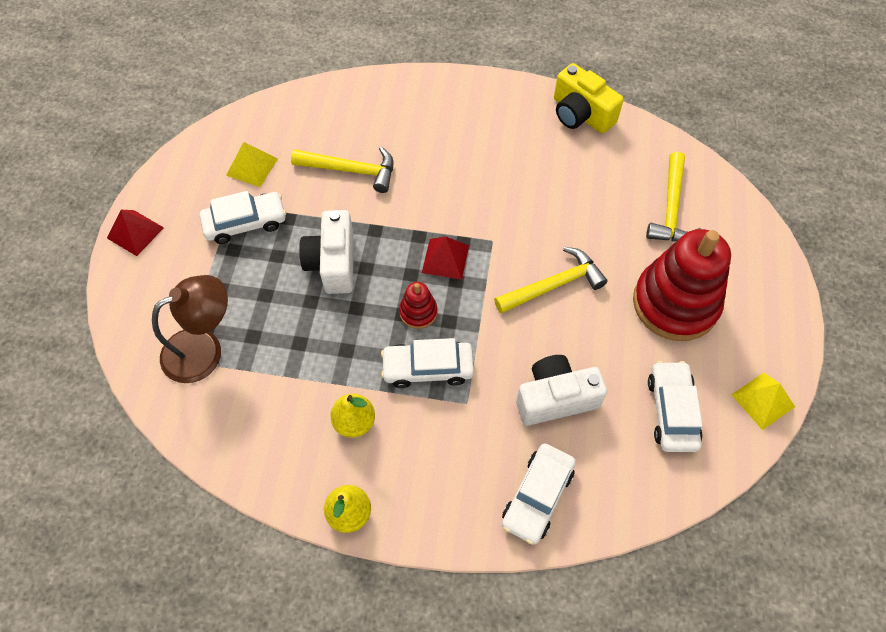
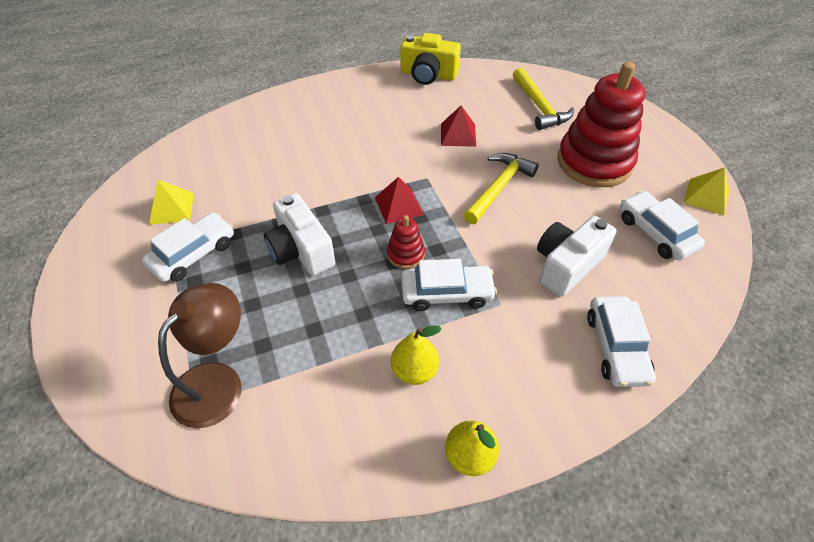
camera: 30 degrees left, 10 degrees down
red pyramid [107,210,164,256] -> red pyramid moved to [441,106,476,147]
yellow hammer [291,146,393,193] -> none
white car [381,338,474,388] -> white car turned 150 degrees counterclockwise [401,259,497,311]

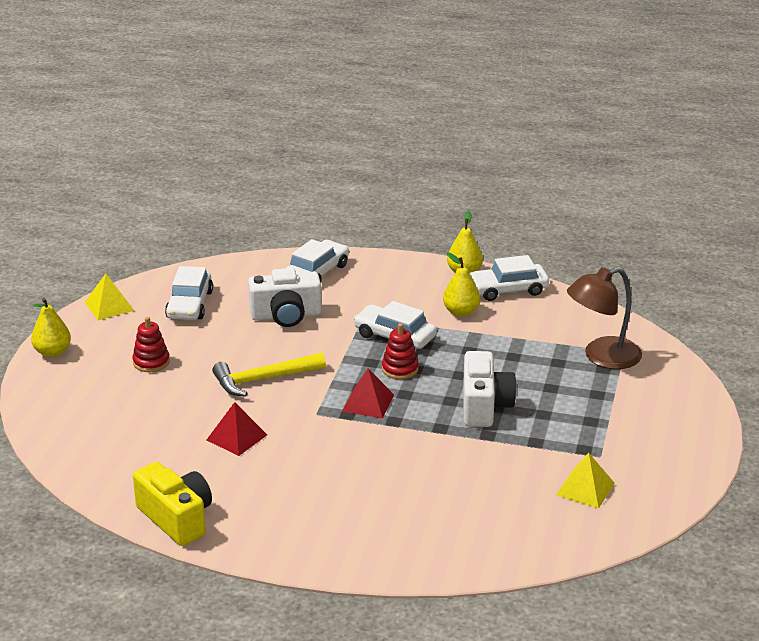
camera: 145 degrees left, 20 degrees down
white car [142,213,234,282] -> white car moved to [470,255,549,301]
yellow hammer [513,68,574,130] -> none
red stacking toy [557,62,645,187] -> red stacking toy [132,317,170,372], size x0.44
none -> yellow pear [31,298,71,357]

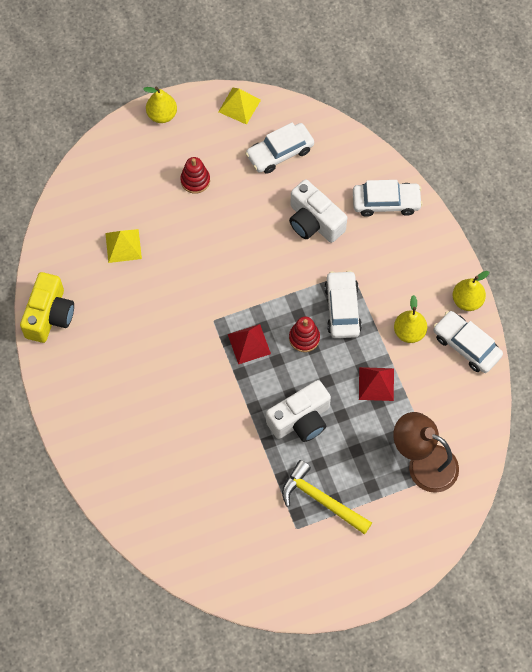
camera: 55 degrees right, 35 degrees up
red pyramid [207,402,267,456] -> red pyramid moved to [359,367,394,401]
yellow hammer [212,353,326,397] -> yellow hammer moved to [282,460,372,534]
yellow pyramid [556,453,615,509] -> yellow pyramid moved to [105,229,142,263]

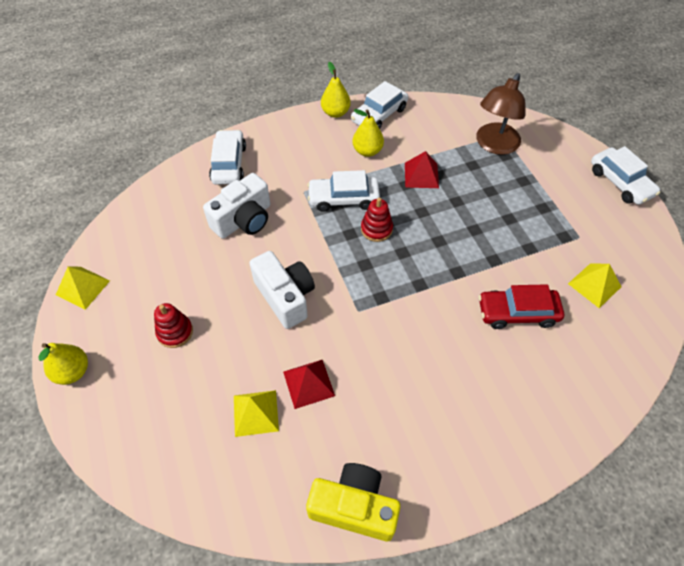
camera: 90 degrees left, 10 degrees down
red pyramid [228,324,271,364] -> red pyramid moved to [283,360,335,409]
white car [245,122,314,174] -> white car moved to [591,146,660,205]
white camera [266,380,331,442] -> white camera moved to [249,251,315,329]
yellow hammer [282,460,372,534] -> none
none -> red car [479,284,564,329]
none -> yellow pyramid [568,263,622,308]

